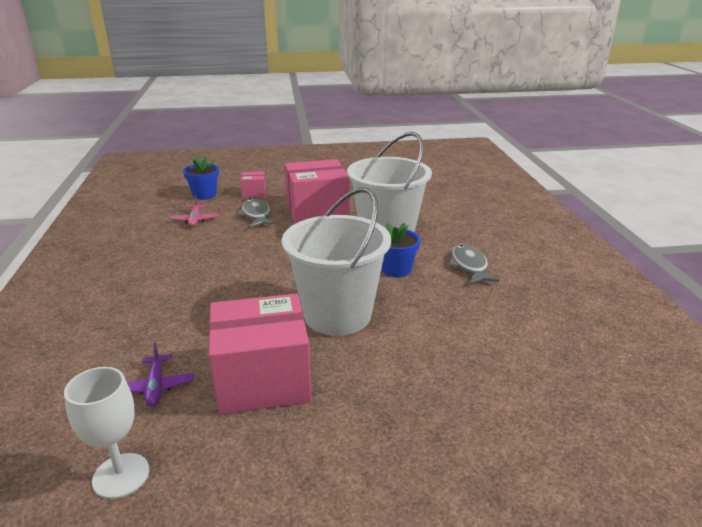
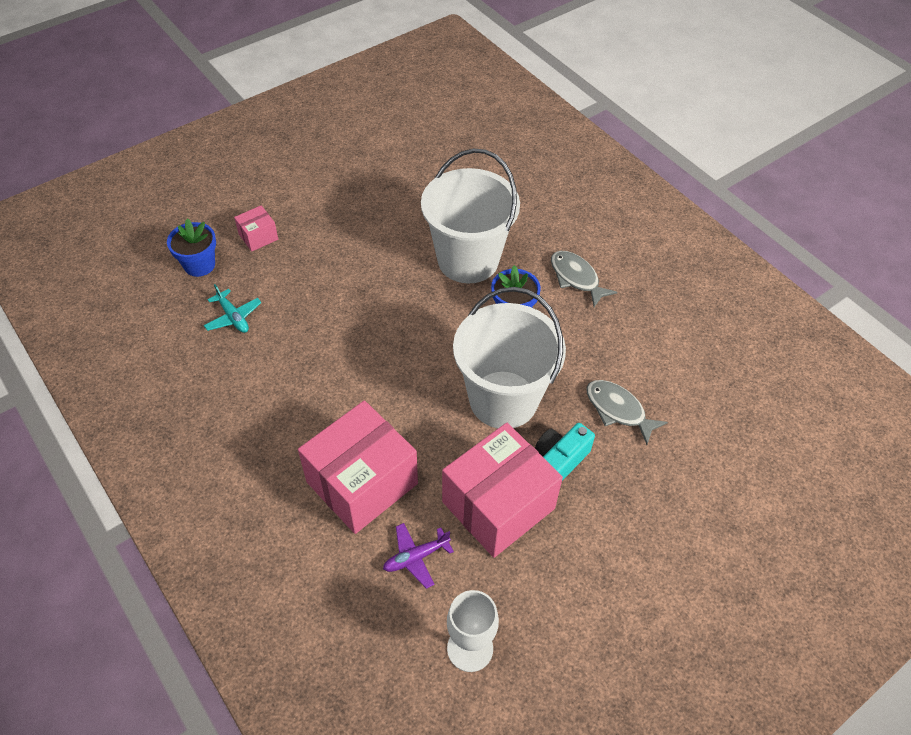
camera: 30 degrees left, 25 degrees up
purple plane [127,343,194,407] -> purple plane turned 105 degrees clockwise [383,523,454,589]
pink plane [170,196,219,227] -> turquoise plane [204,284,262,333]
grey fish [237,199,276,227] -> grey fish moved to [586,380,668,445]
pink box [285,159,350,224] -> pink box moved to [298,401,418,534]
none -> turquoise camera [535,423,595,481]

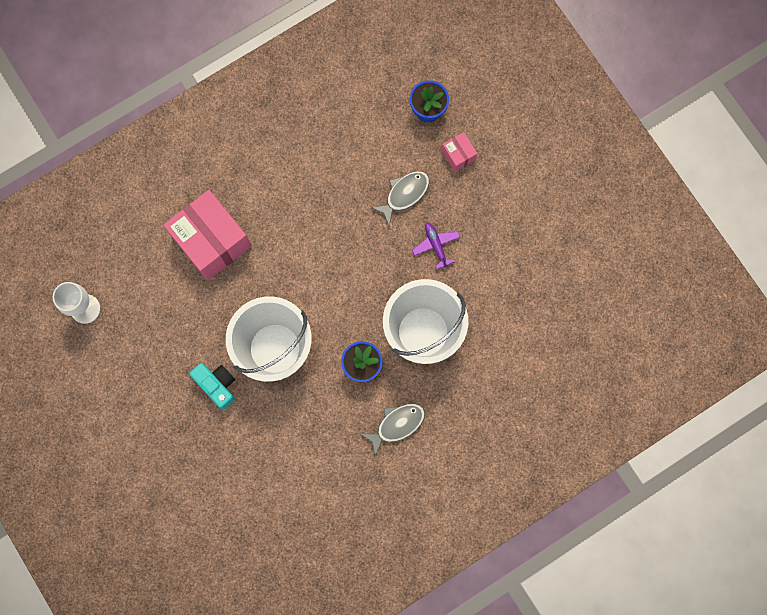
camera: 95 degrees right, 25 degrees up
turquoise plane [204,284,262,333] -> none
purple plane [383,523,454,589] -> purple plane moved to [412,222,460,269]
pink box [442,423,563,558] -> none
grey fish [586,380,668,445] -> grey fish moved to [372,171,429,225]

